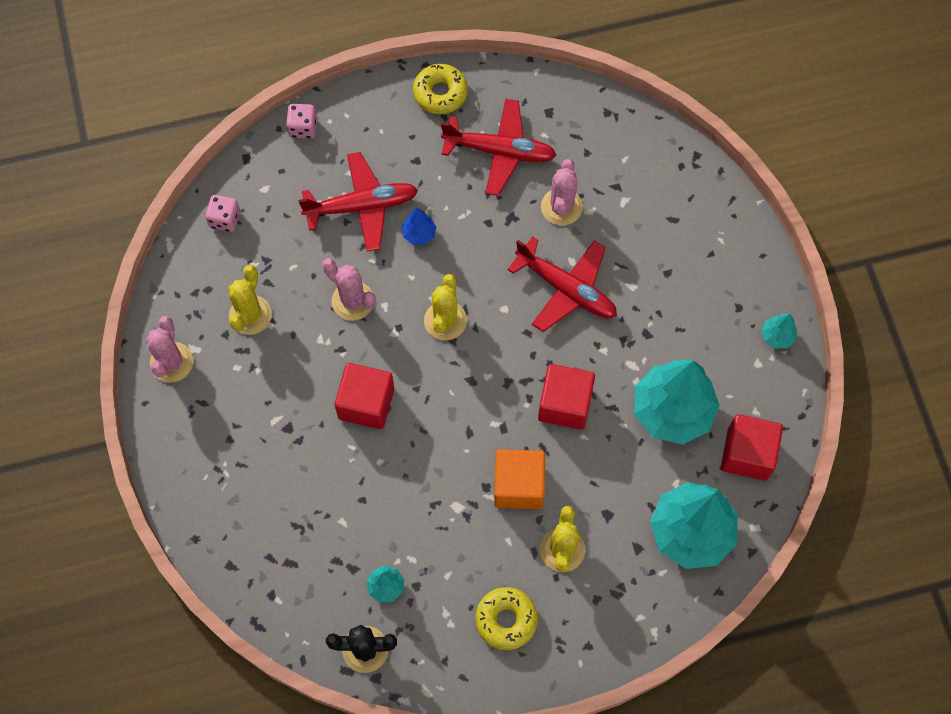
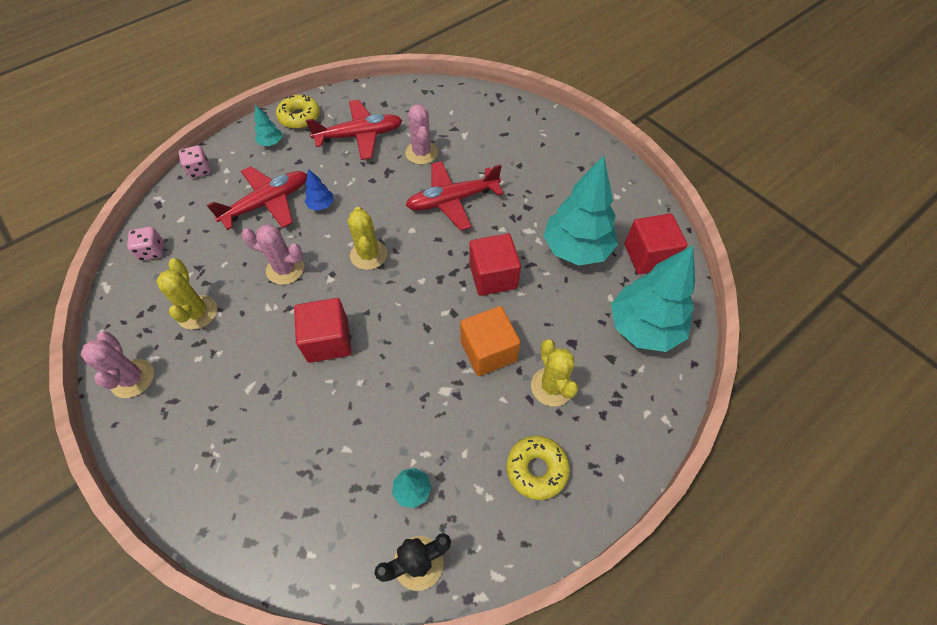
camera: 25 degrees left, 10 degrees down
red plane [507,237,617,332] -> red plane turned 150 degrees clockwise [406,161,503,231]
turquoise tree [761,313,797,349] -> turquoise tree moved to [254,104,282,146]

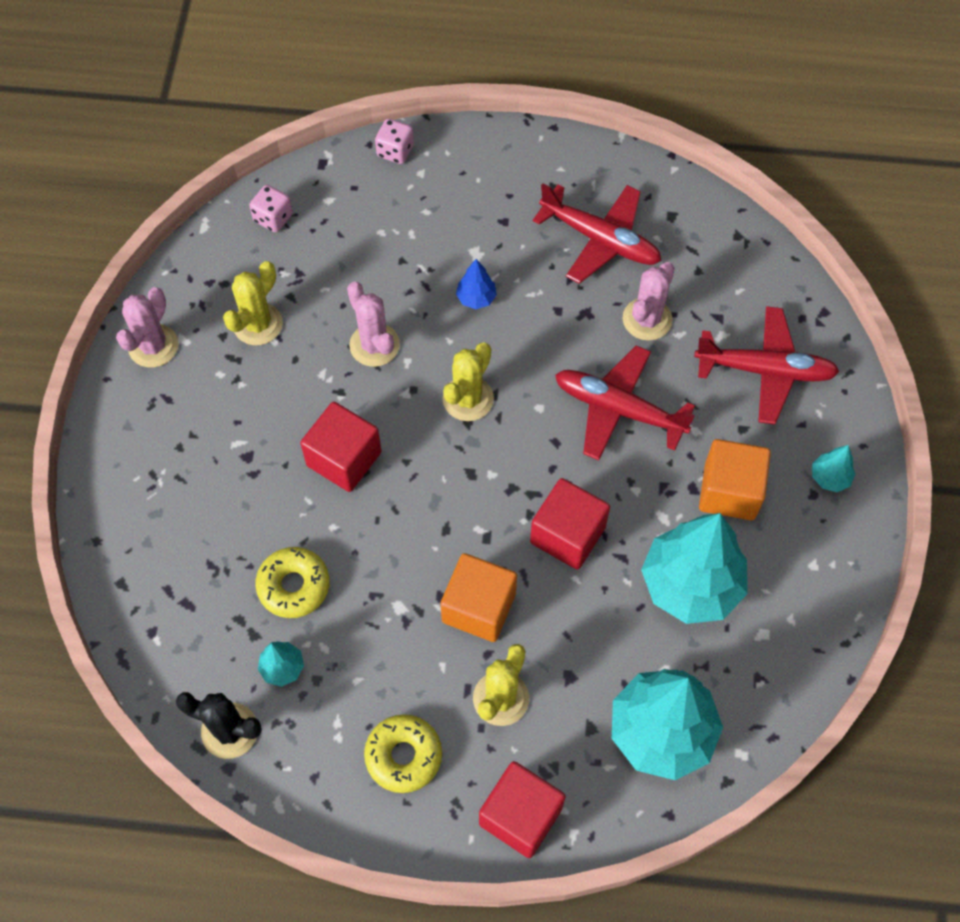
camera: 45 degrees right, 5 degrees up
red plane [207,166,307,230] -> red plane moved to [694,306,840,424]
turquoise tree [254,104,282,146] -> turquoise tree moved to [812,445,855,492]
yellow donut [276,95,320,129] -> yellow donut moved to [255,547,330,618]
red cube [625,213,688,274] -> red cube moved to [479,761,566,858]
none -> orange cube [699,439,771,520]

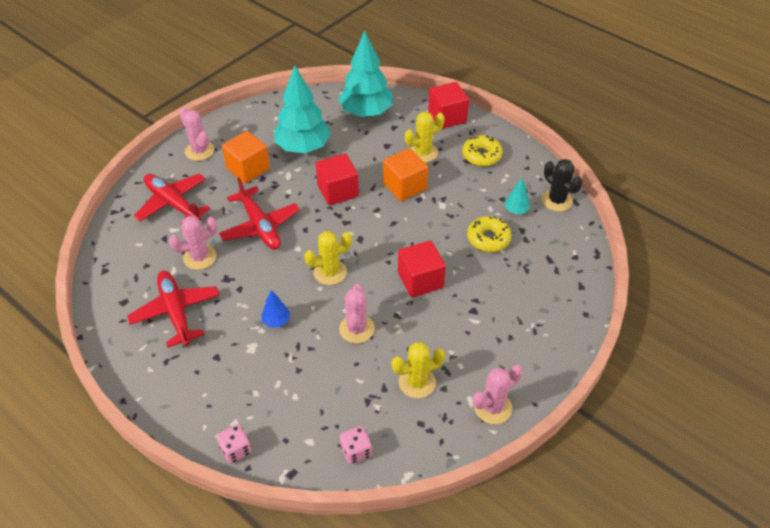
camera: 145 degrees left, 15 degrees down
turquoise tree [812,445,855,492] -> pink cactus [179,107,215,161]

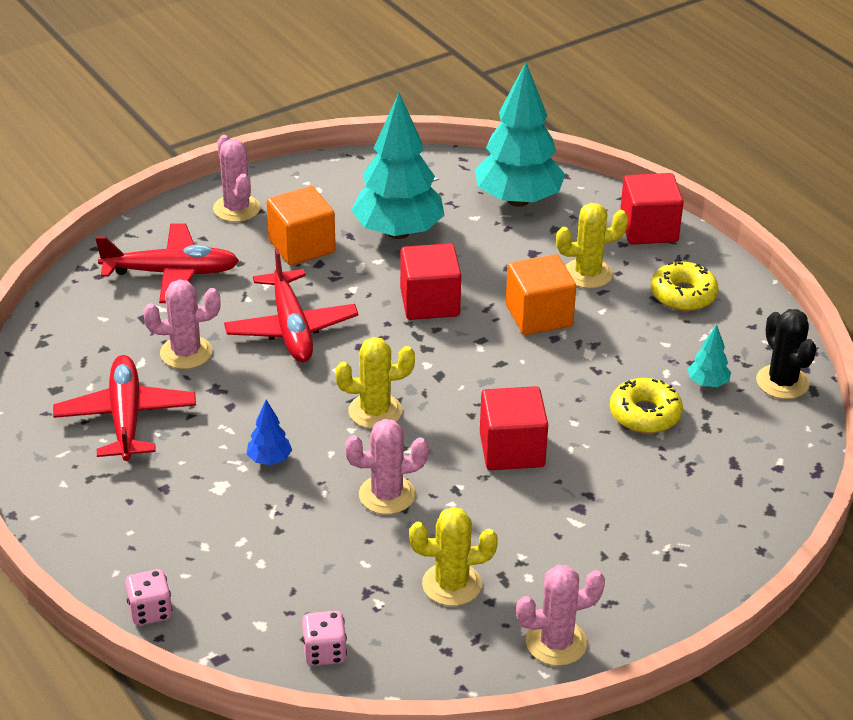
camera: 15 degrees right, 10 degrees down
red plane [134,173,211,225] -> red plane turned 120 degrees clockwise [95,223,239,303]
pink cactus [339,284,375,343] -> pink cactus turned 60 degrees clockwise [345,419,429,514]

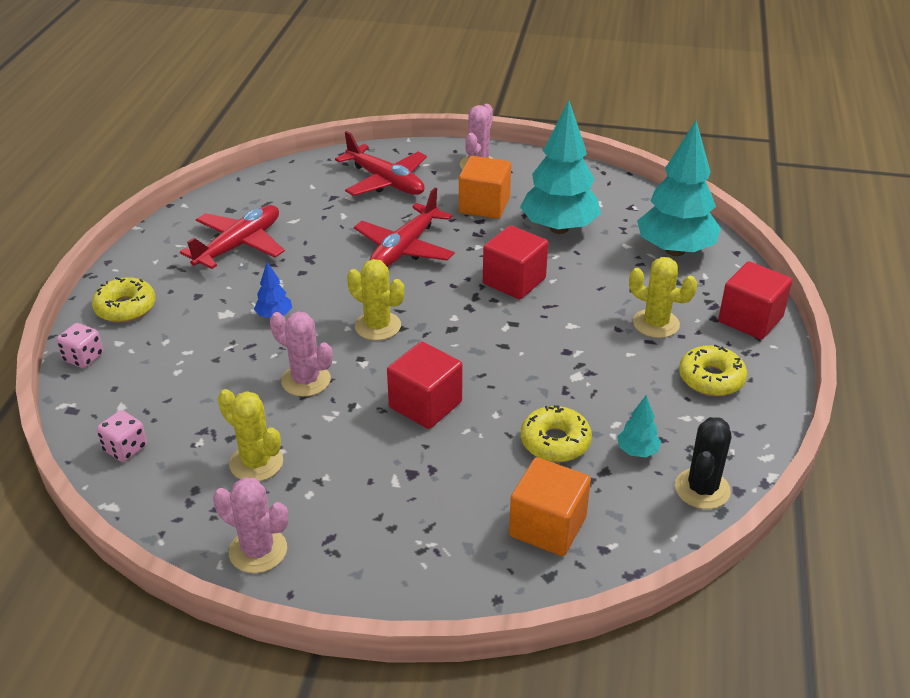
camera: 45 degrees right, 0 degrees up
pink cactus [143,279,221,369] -> none
orange cube [506,254,576,335] -> orange cube moved to [509,457,591,556]
none -> yellow donut [92,277,156,323]

